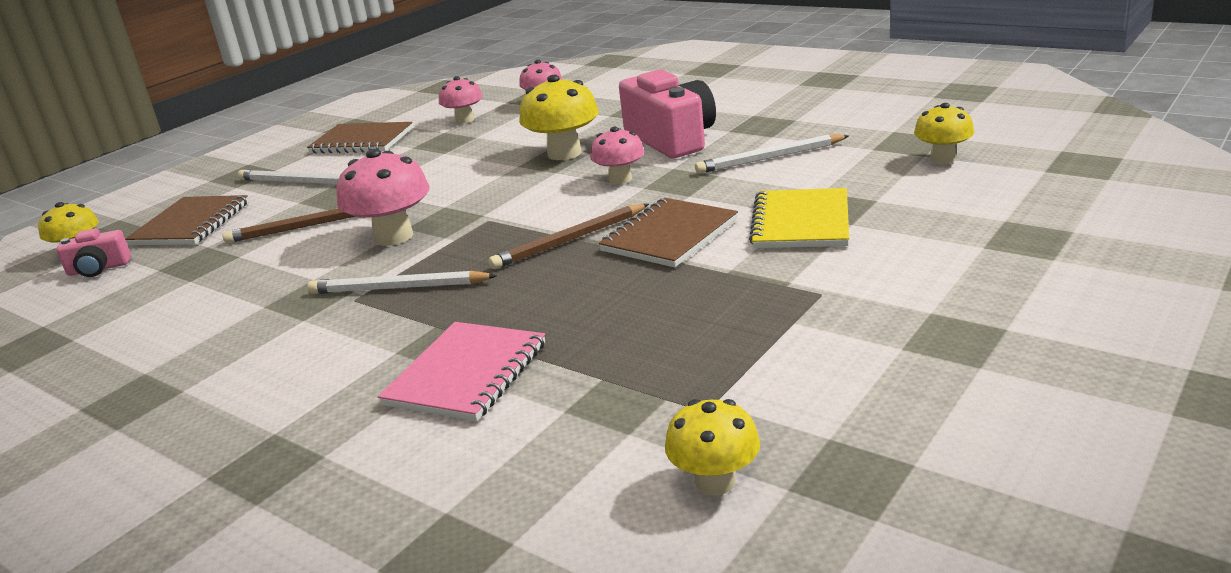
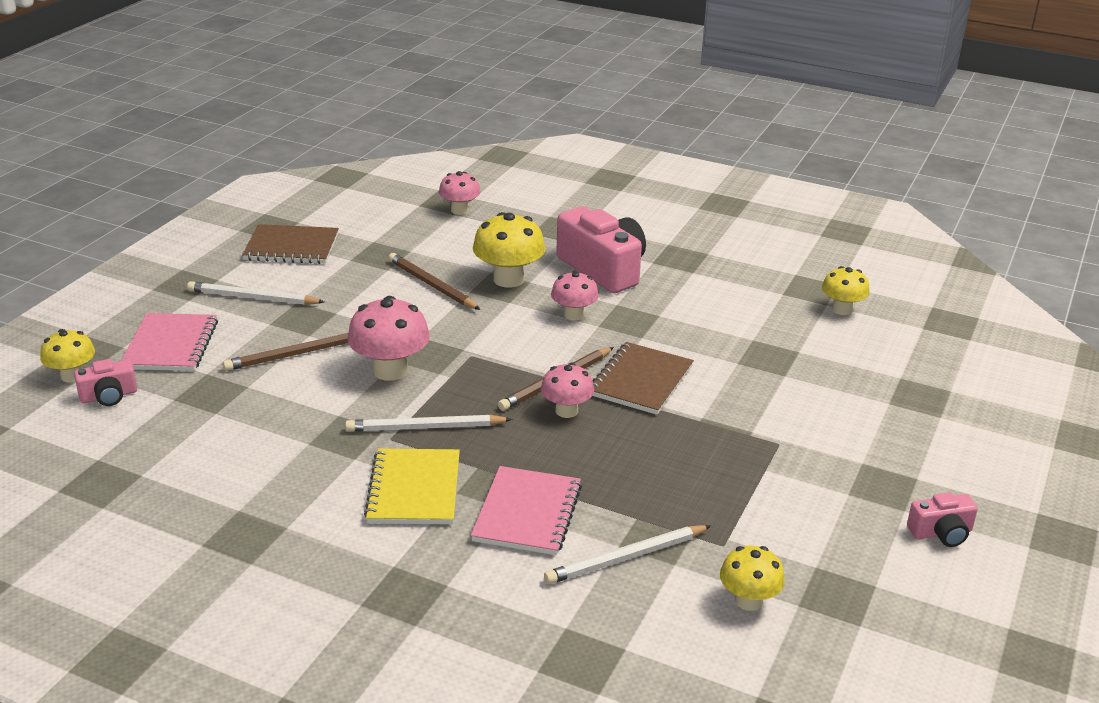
camera: 15 degrees left, 5 degrees up
brown notebook [125,195,248,245] -> pink notebook [121,313,218,371]
pink mushroom [439,76,483,124] -> pink mushroom moved to [541,363,594,418]
white pencil [695,135,850,174] -> white pencil moved to [544,525,711,584]
yellow notebook [749,188,849,248] -> yellow notebook moved to [364,448,460,524]
none -> brown pencil [388,253,480,310]
none -> pink camera [907,492,978,547]

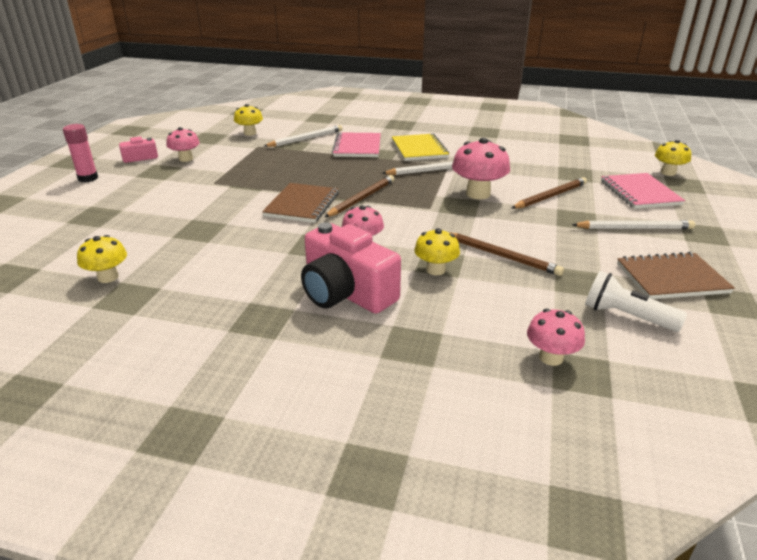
camera: 170 degrees right, 0 degrees up
pink camera [74,359,137,406] -> none
yellow mushroom [473,212,545,288] -> yellow mushroom [414,228,460,275], size x0.63
pink mushroom [541,363,594,418] -> pink mushroom moved to [167,127,200,162]
none -> pink glue stick [63,124,98,182]
none -> white flashlight [585,271,687,332]

